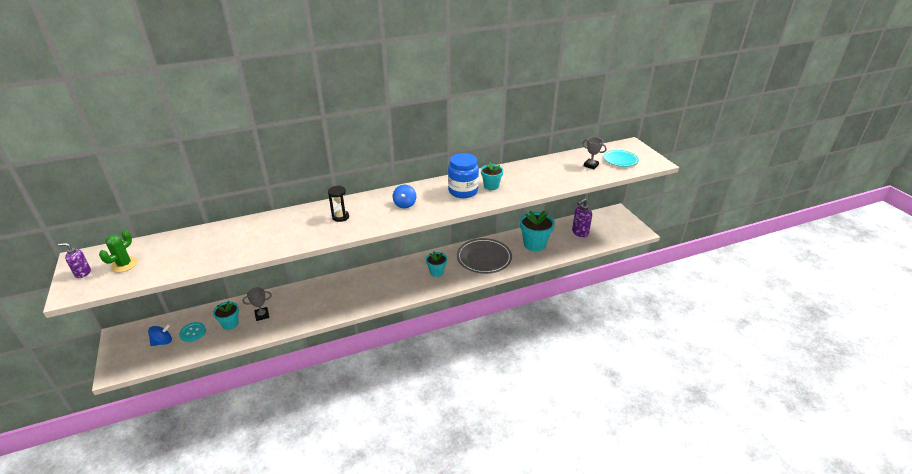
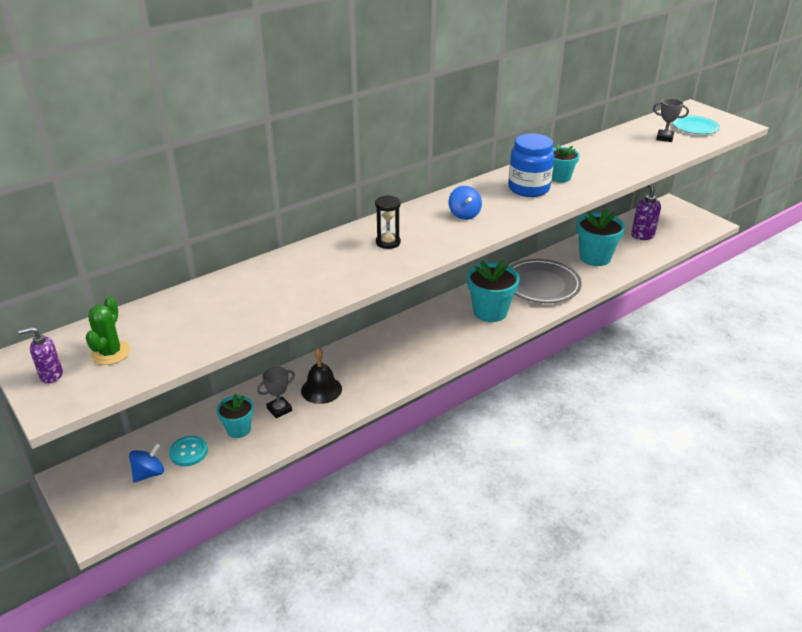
camera: 15 degrees left, 0 degrees up
turquoise flower pot [426,251,447,277] -> turquoise flower pot [467,260,520,322], size x1.70
purple soap dispenser [572,198,592,237] -> purple soap dispenser turned 120 degrees clockwise [631,184,661,240]
none -> black bell [301,348,342,404]

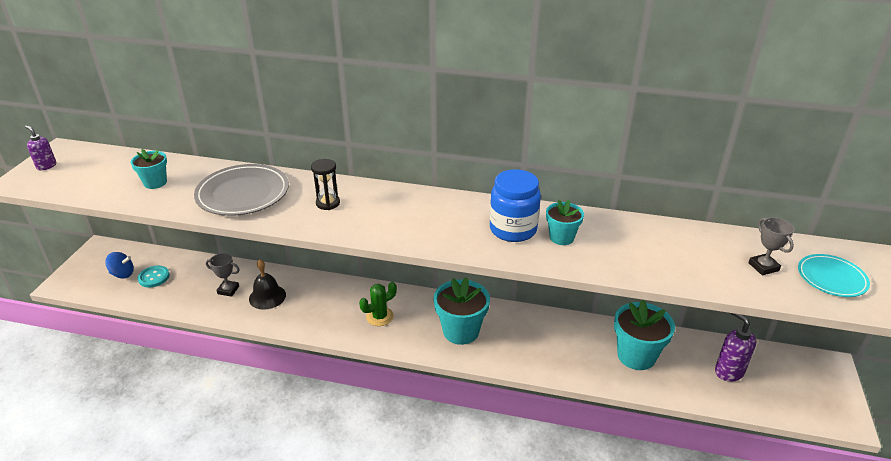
camera: 50 degrees right, 0 degrees up
green cactus [86,297,130,365] -> green cactus moved to [359,282,397,326]
turquoise flower pot [217,394,254,438] -> turquoise flower pot moved to [130,149,167,189]
blue spinning top [449,186,482,220] -> none
grey plate [509,259,582,303] -> grey plate moved to [194,164,289,216]
purple soap dispenser [631,184,661,240] -> purple soap dispenser turned 60 degrees counterclockwise [715,313,756,382]

